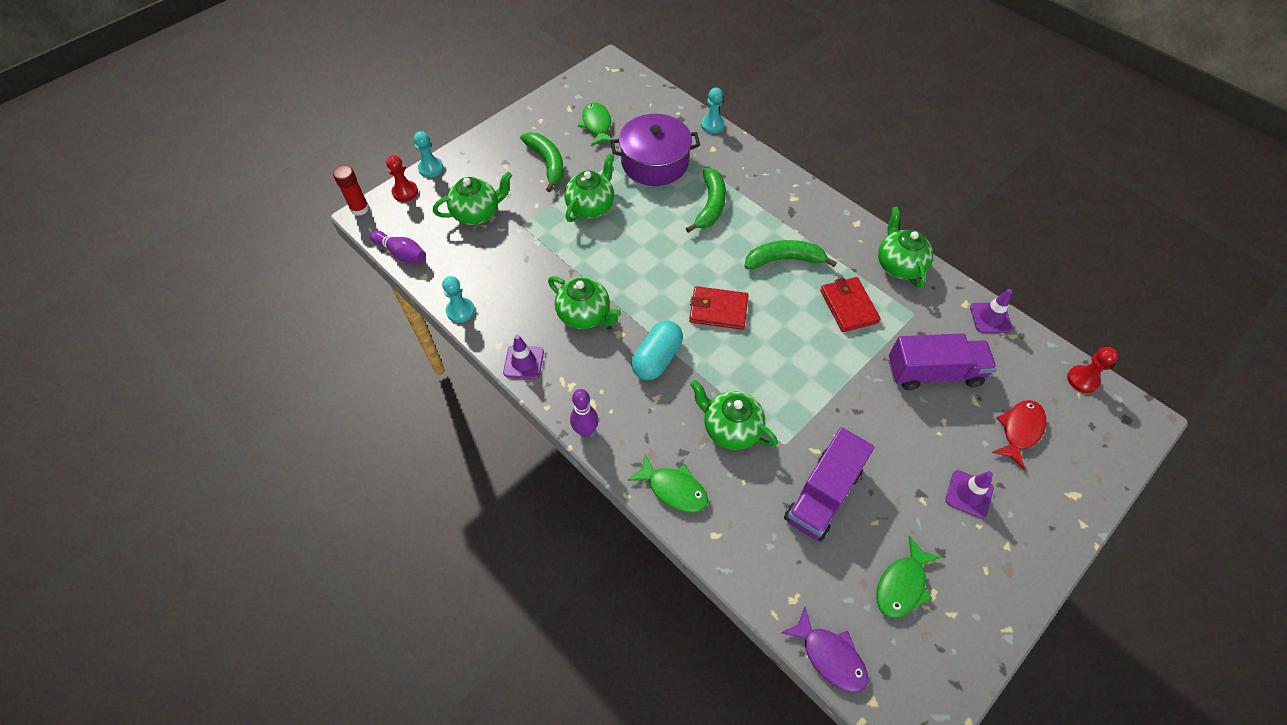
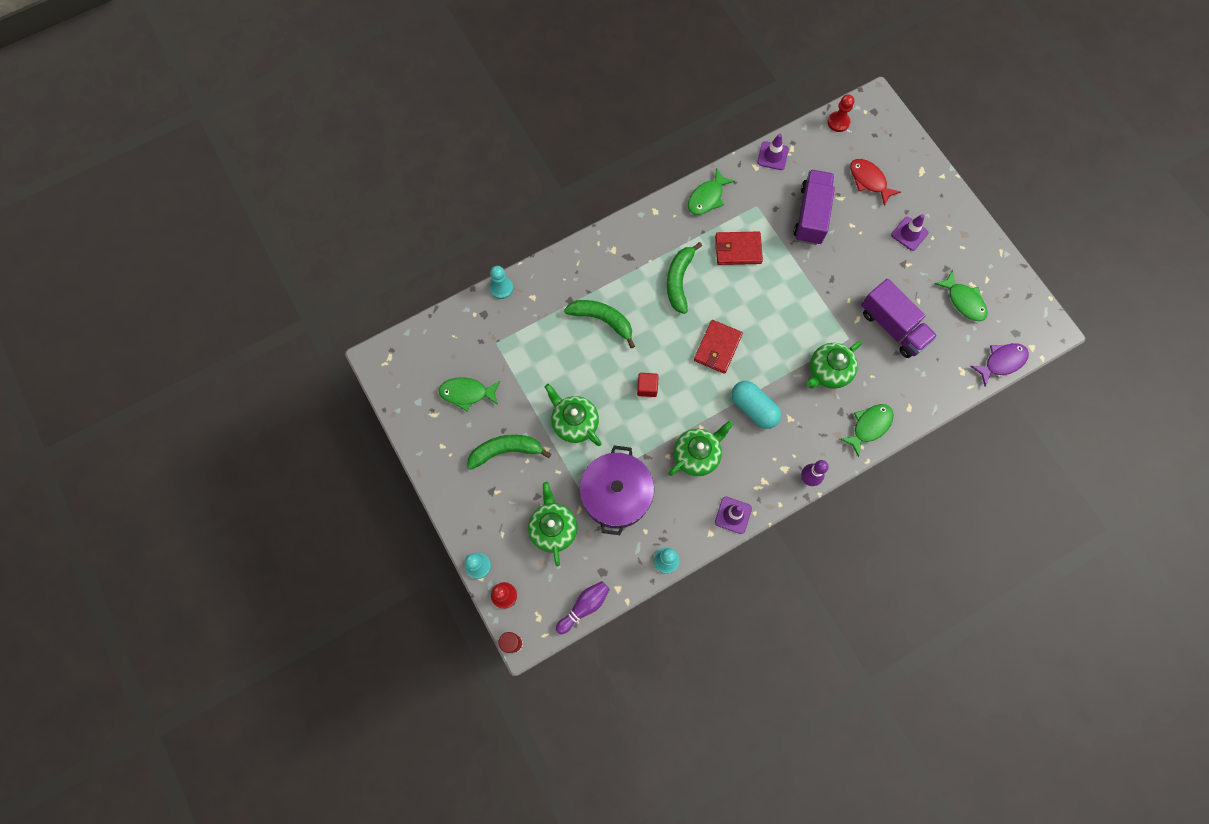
camera: 75 degrees left, 15 degrees up
purple pot [611,114,700,186] -> purple pot moved to [580,445,654,535]
green teapot [878,206,933,288] -> green fish [688,168,735,215]
none -> red cube [637,373,659,397]

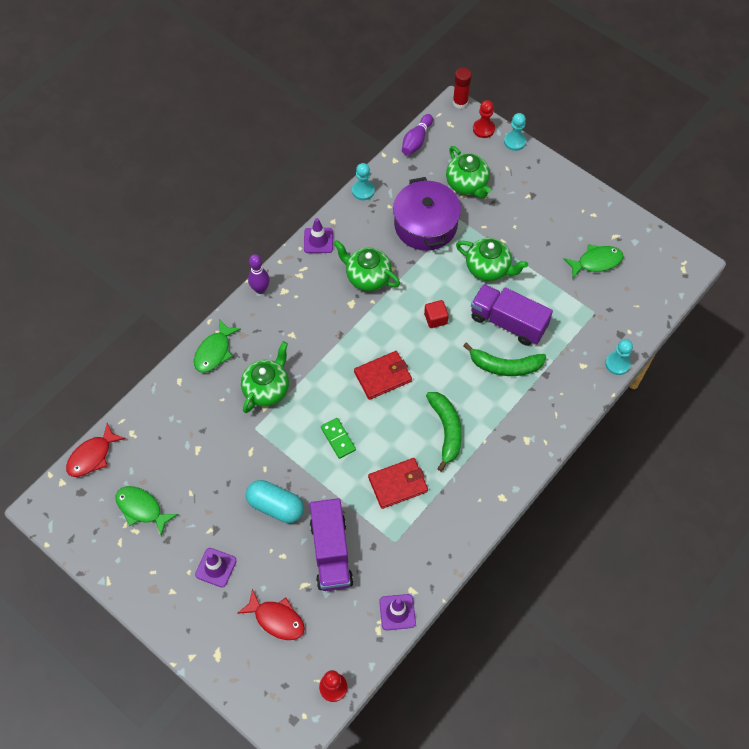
camera: 160 degrees right, 10 degrees down
green banana [467,435,551,470] -> none
green teapot [668,421,733,476] -> green teapot turned 90 degrees clockwise [334,240,400,291]
green fish [688,168,735,215] -> none
red wallet [694,320,743,374] -> red wallet turned 60 degrees clockwise [354,351,412,400]
turquoise capsule [731,381,781,429] -> turquoise capsule moved to [246,480,304,523]
purple truck [861,279,937,358] -> purple truck moved to [471,284,553,346]
purple fish [970,343,1029,387] -> red fish [66,423,126,477]
none -> green domino [321,418,356,459]

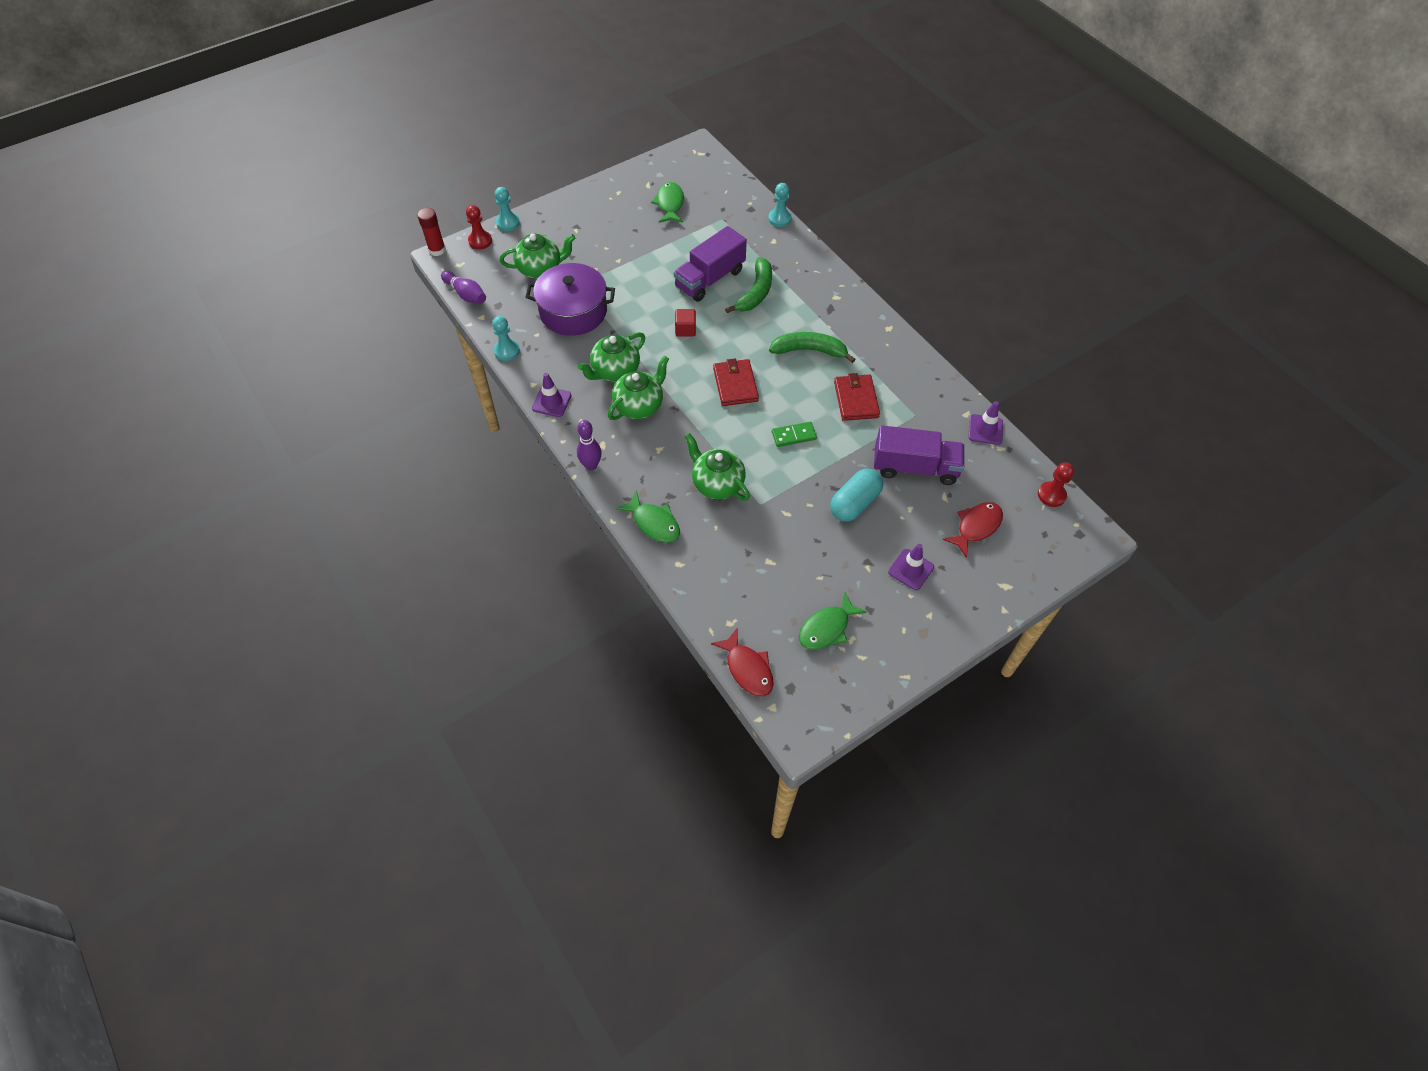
camera: 75 degrees left, 5 degrees down
green teapot [456,238,528,281] -> green teapot moved to [608,356,669,420]

